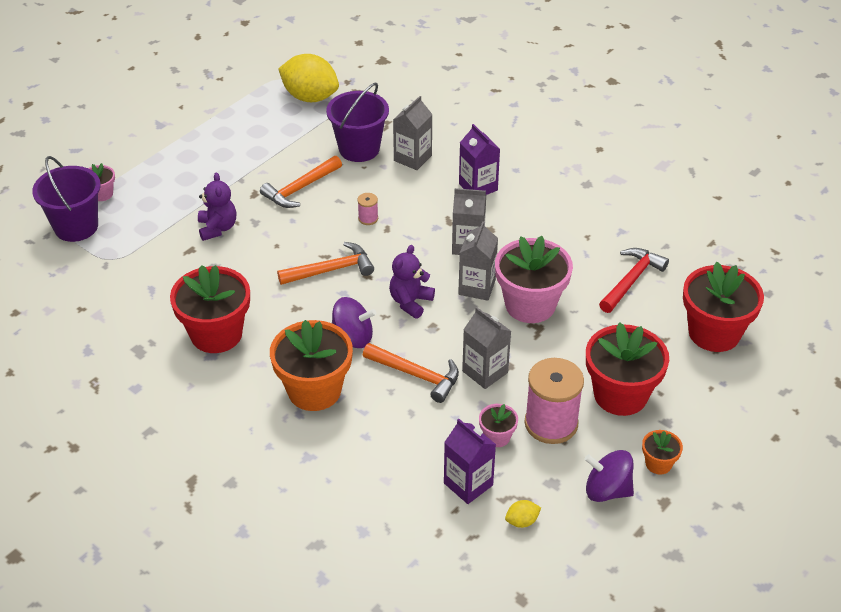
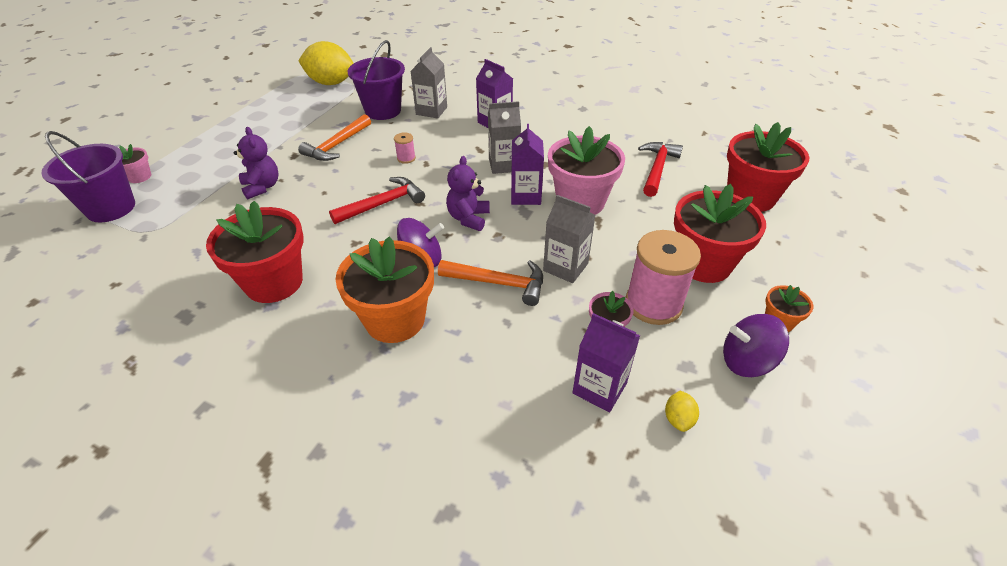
camera: 15 degrees left, 0 degrees up
orange hammer [277,242,374,285] -> red hammer [329,177,425,224]
grey carton [458,221,498,301] -> purple carton [511,124,544,205]
yellow lemon [505,500,541,528] -> yellow lemon turned 45 degrees counterclockwise [665,390,699,432]

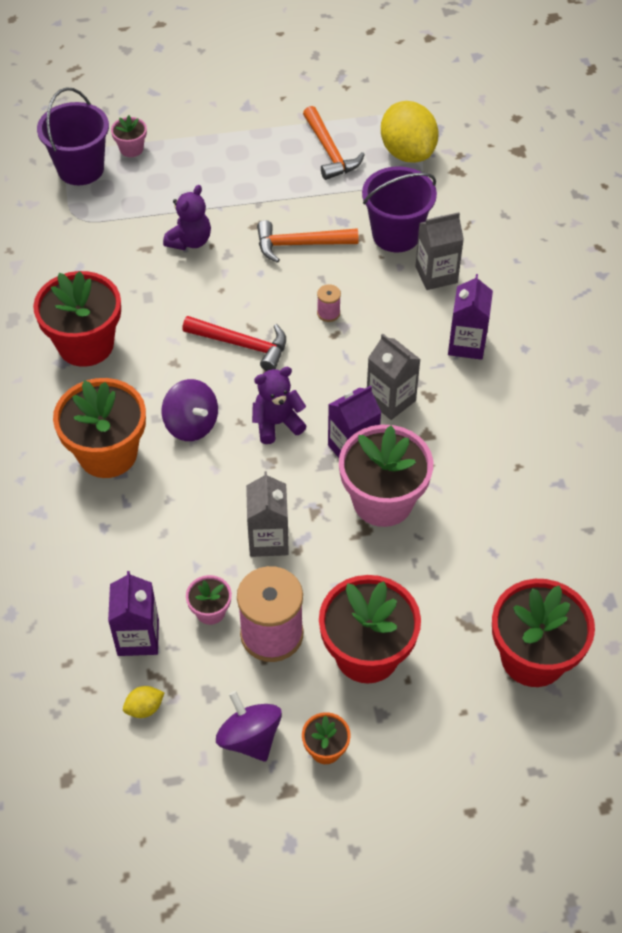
camera: 55 degrees right, 10 degrees up
orange hammer [438,260,543,306] -> orange hammer moved to [303,106,365,180]
red hammer [638,142,683,197] -> none

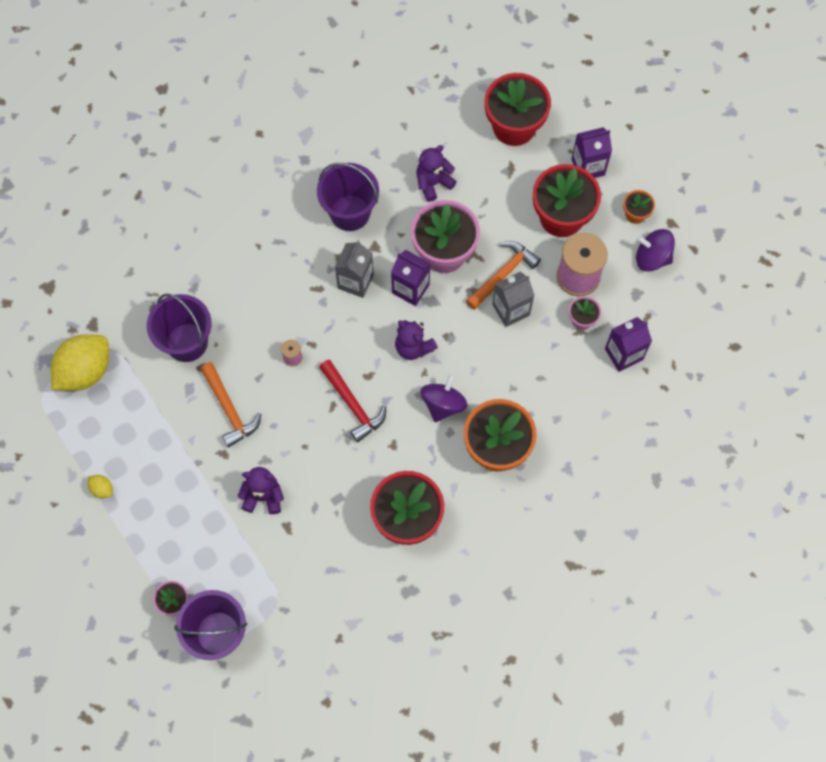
camera: 115 degrees left, 15 degrees up
yellow lemon [123,686,165,718] -> yellow lemon moved to [88,475,113,498]
red hammer [182,316,286,371] -> red hammer turned 150 degrees clockwise [319,360,386,442]
purple spinning top [216,691,282,762] -> purple spinning top turned 75 degrees clockwise [636,229,675,272]
orange hammer [303,106,365,180] -> orange hammer moved to [466,241,541,310]
grey carton [415,212,464,290] -> none
purple carton [448,274,493,360] -> purple carton moved to [571,127,612,178]
none -> purple bucket [317,163,379,231]
none -> purple teddy bear [416,145,457,202]

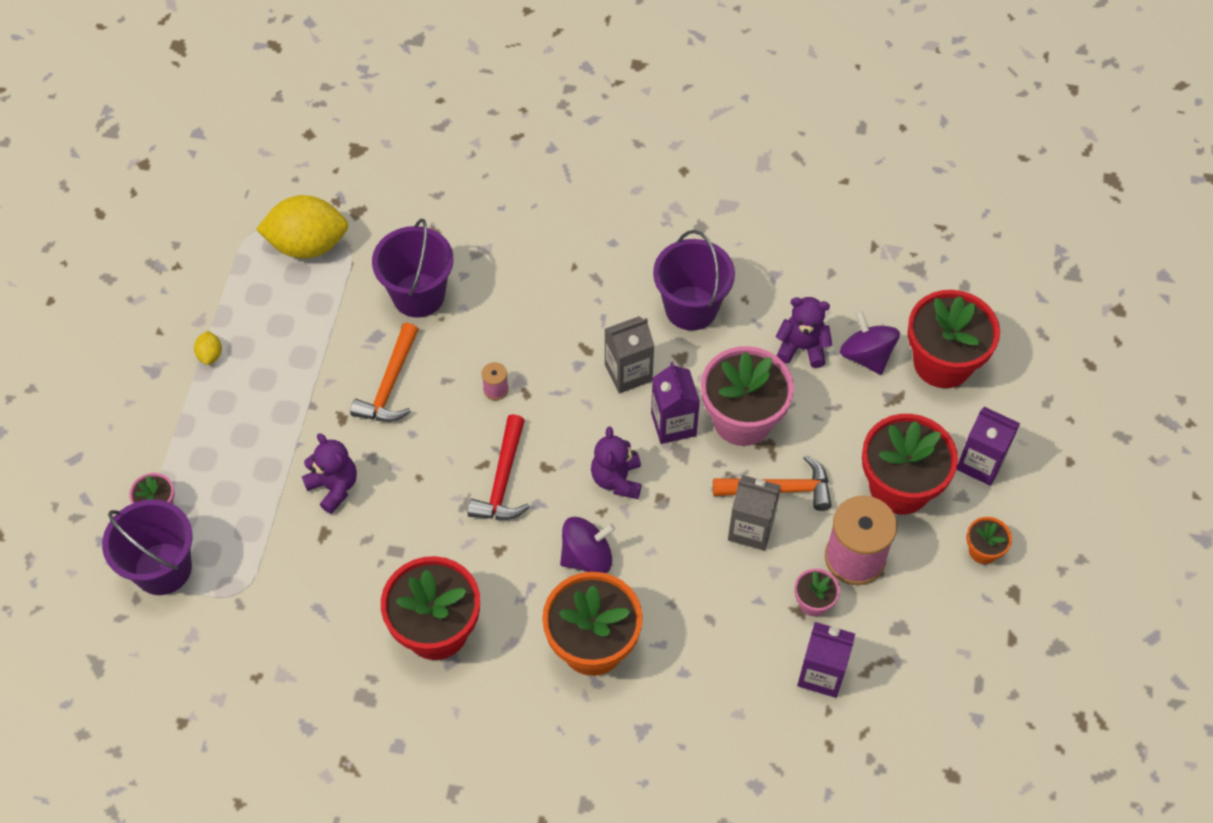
camera: 45 degrees right, 10 degrees down
purple spinning top [636,229,675,272] -> purple spinning top moved to [840,311,900,375]

